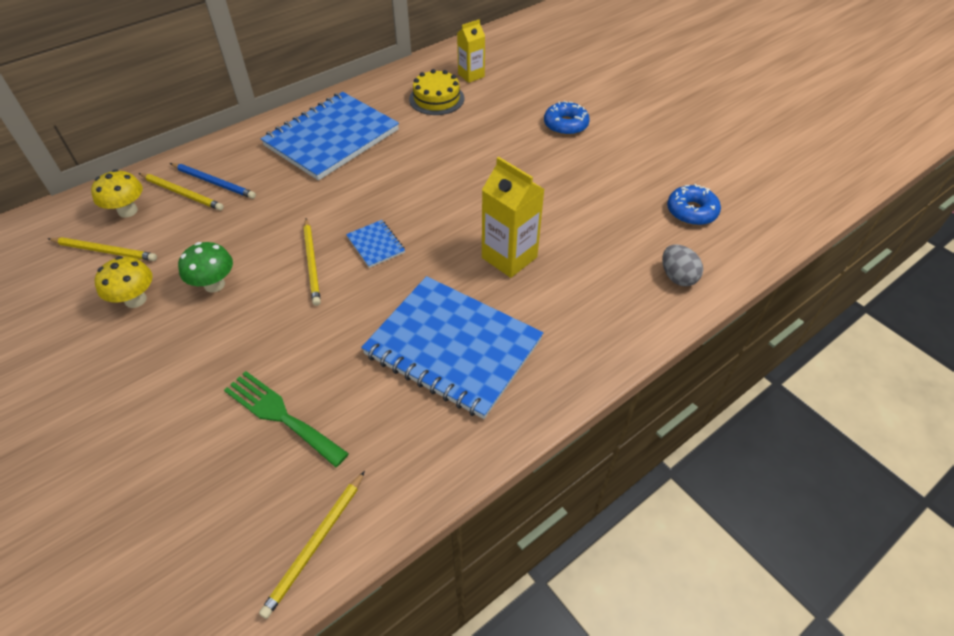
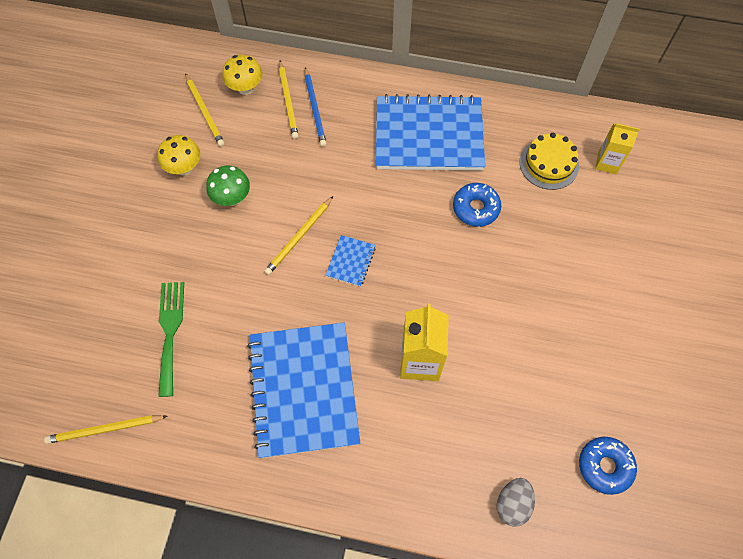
camera: 50 degrees right, 15 degrees up
blue donut [544,101,590,135] -> blue donut moved to [453,183,501,227]

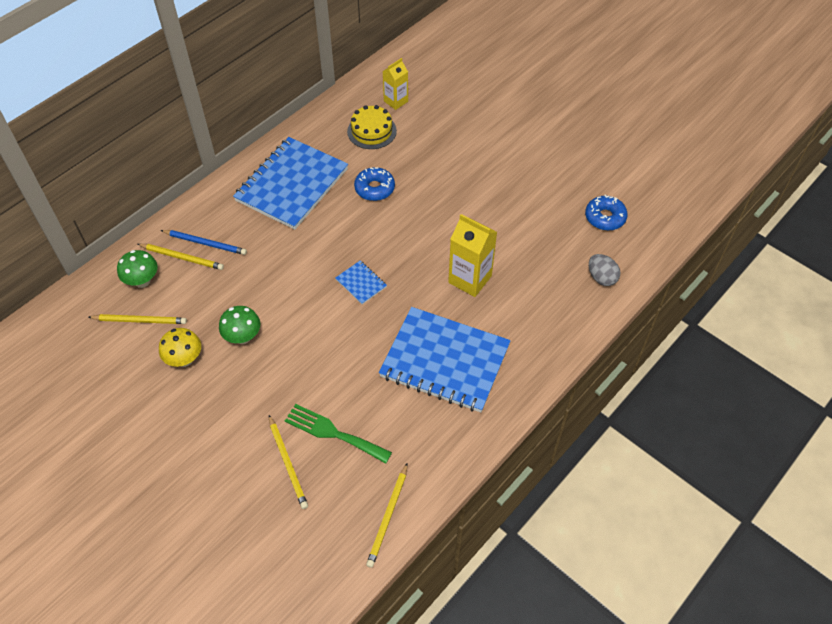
camera: 60 degrees left, 10 degrees down
yellow mushroom [222,55,263,95] -> green mushroom [117,250,158,288]
yellow pencil [264,196,333,275] -> yellow pencil moved to [269,415,308,509]

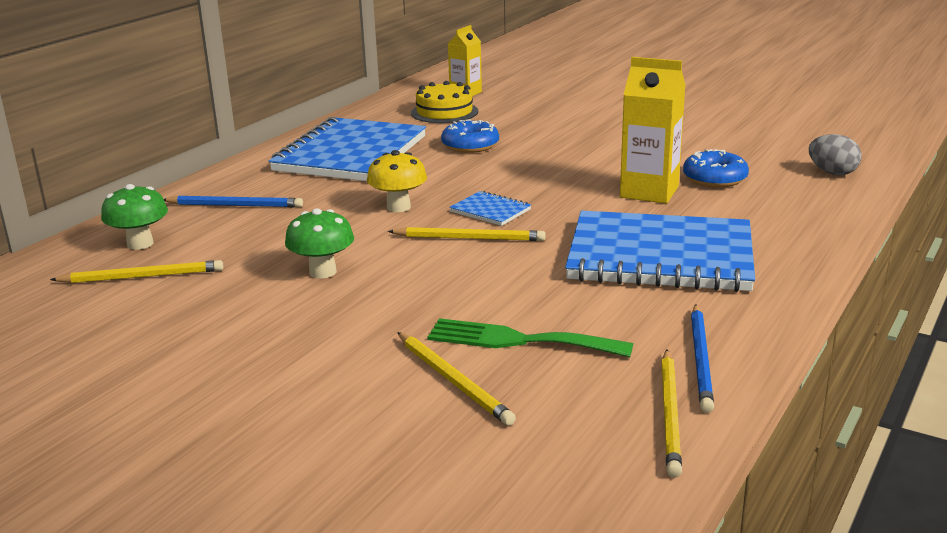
camera: 10 degrees left, 30 degrees down
yellow pencil [138,244,224,270] -> yellow pencil moved to [388,227,545,241]
yellow mushroom [159,328,201,367] -> yellow mushroom moved to [367,150,427,212]
blue donut [585,195,628,231] -> blue donut moved to [683,149,749,188]
none -> blue pencil [691,304,714,413]

